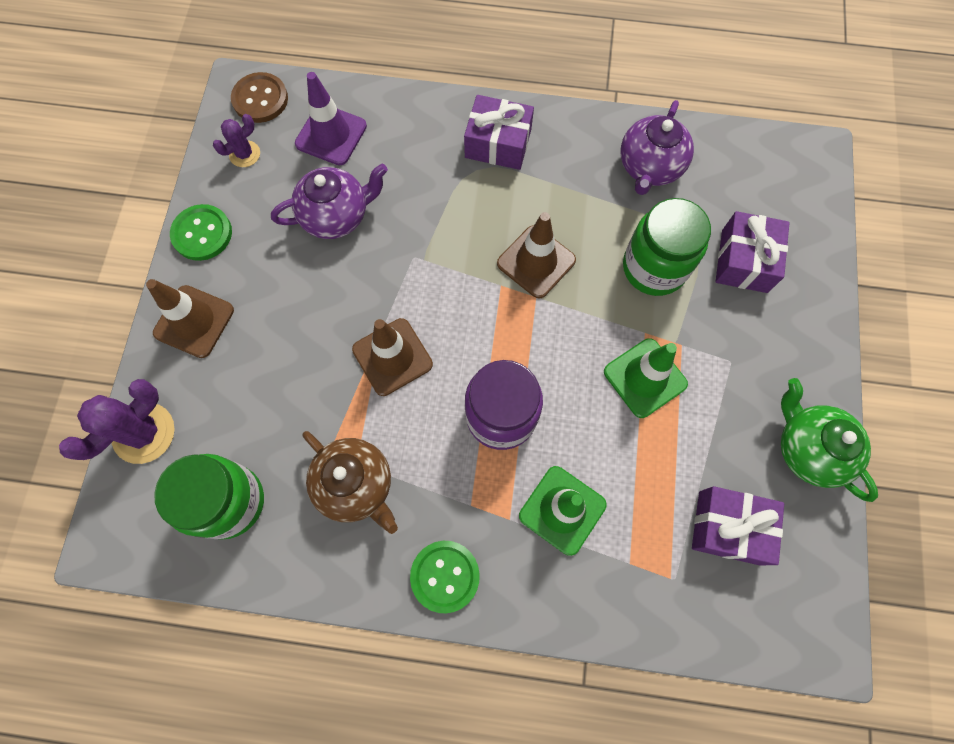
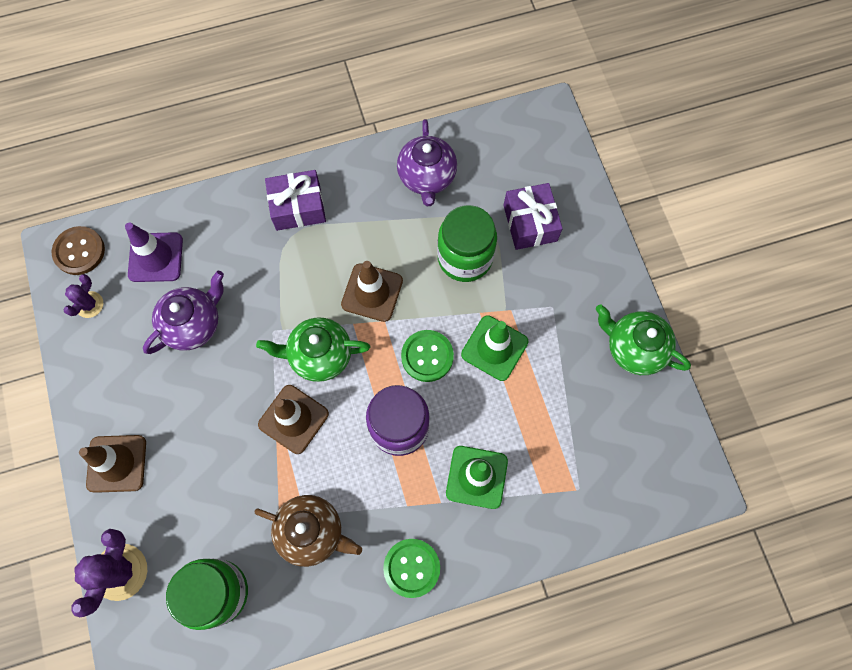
camera: 25 degrees left, 0 degrees up
green button [170,204,232,261] -> green button moved to [401,330,454,382]
purple gift [692,486,784,565] -> none
none -> green teapot [256,317,370,382]

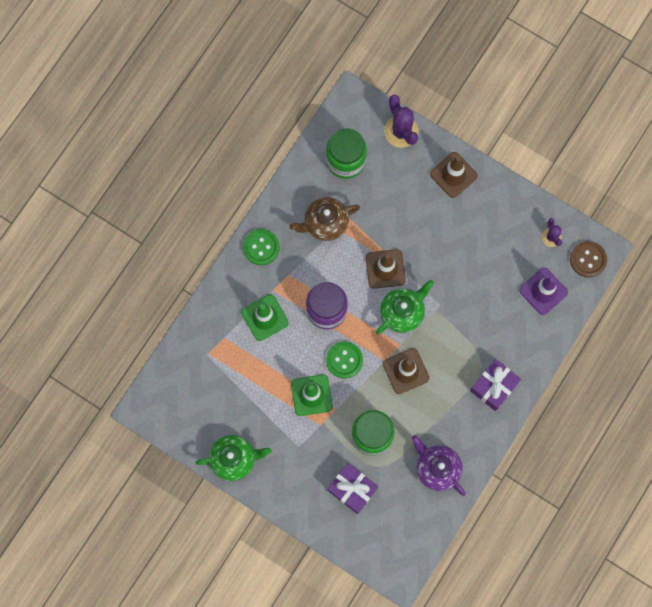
camera: 140 degrees right, 5 degrees up
purple teapot [143,271,224,354] -> none

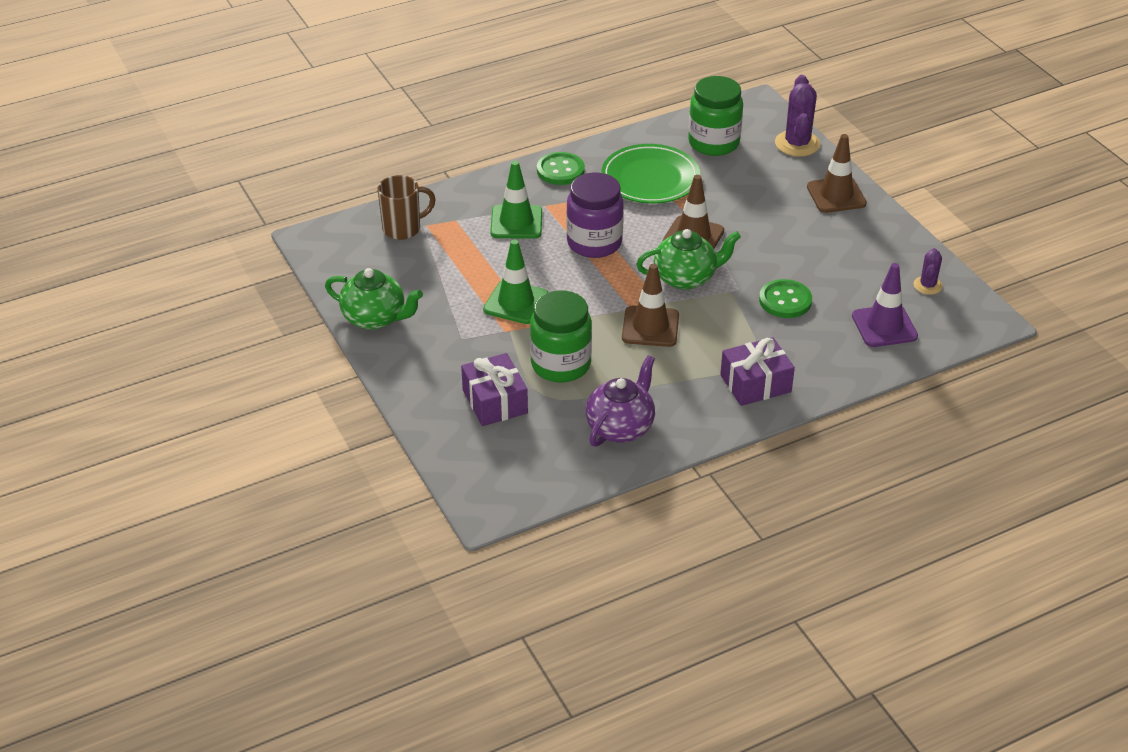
camera: 30 degrees right, 35 degrees down
brown teapot [289,197,360,241] -> green plate [601,144,700,204]
green button [326,341,363,379] -> green button moved to [759,279,812,318]
purple teapot [412,435,466,496] -> purple teapot turned 45 degrees clockwise [586,355,655,447]
brown button [570,241,607,278] -> none
none -> brown mug [378,175,436,240]

